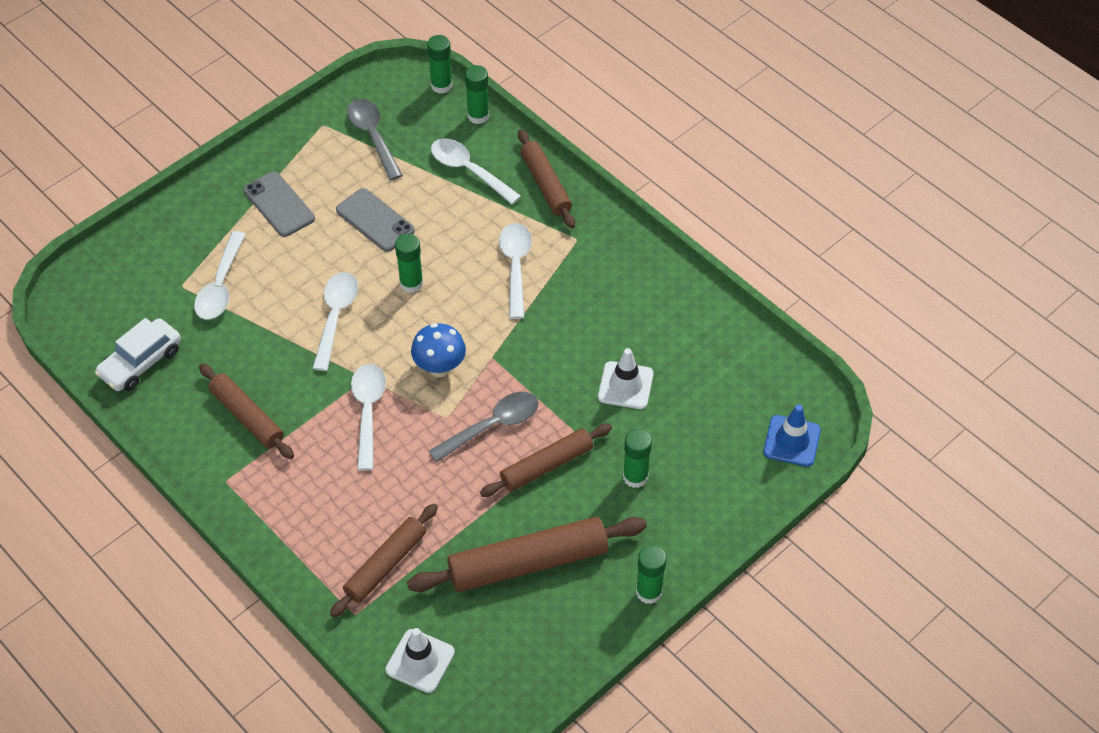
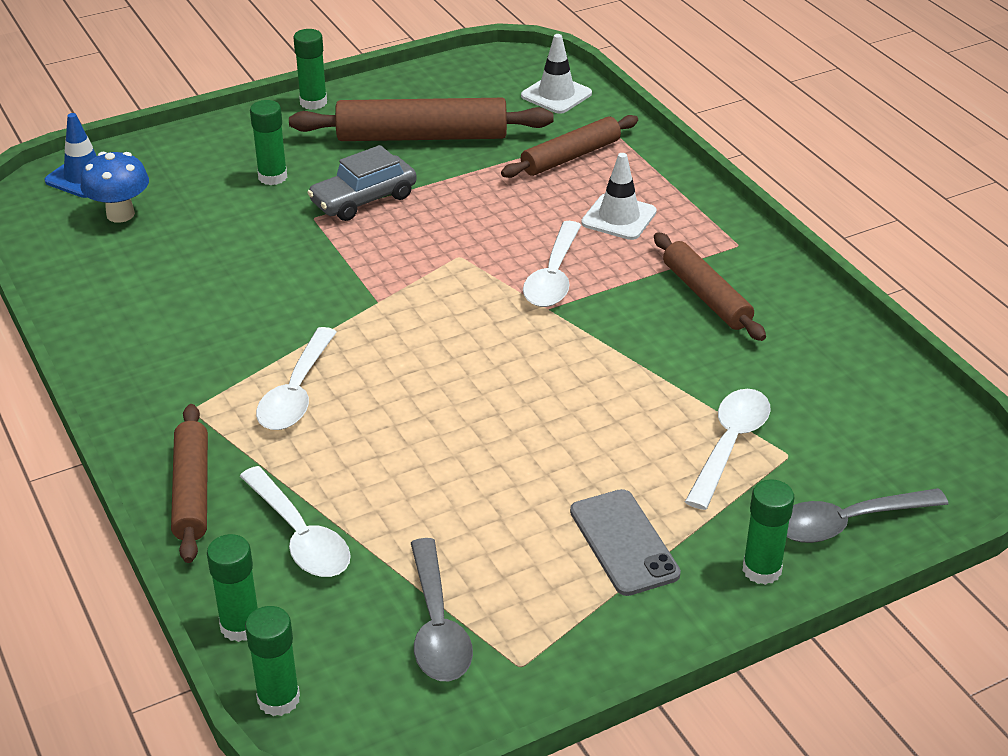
camera: 165 degrees left, 15 degrees down
white car [95,318,181,391] -> none
white spoon [312,272,358,371] -> none
grey phone [336,188,415,252] -> none
green glue stick [395,234,423,293] -> green glue stick moved to [743,479,794,585]
blue mushroom [411,323,466,377] -> blue mushroom moved to [80,152,149,223]
grey spoon [429,392,539,462] -> grey spoon moved to [787,488,948,543]
brown rolling pin [480,424,612,497] -> grey car [307,145,417,221]
white traffic cone [598,348,654,409] -> white traffic cone moved to [581,153,657,240]

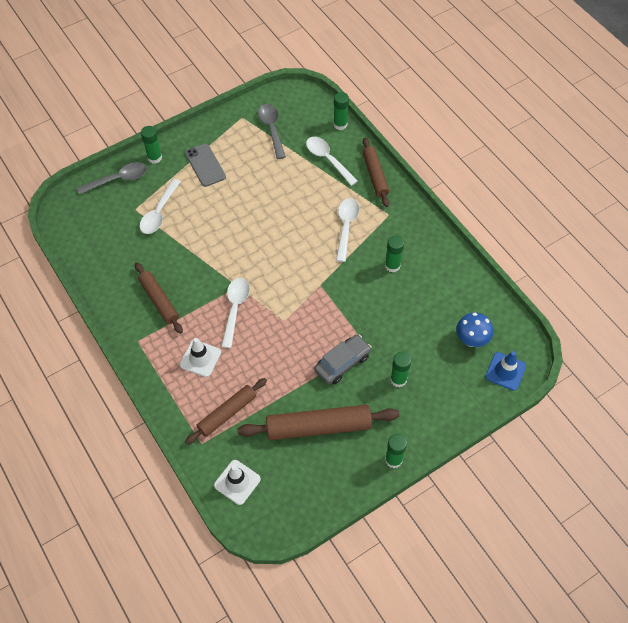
camera: 175 degrees right, 20 degrees up
green glue stick [245,606,300,716] -> green glue stick moved to [385,235,404,273]

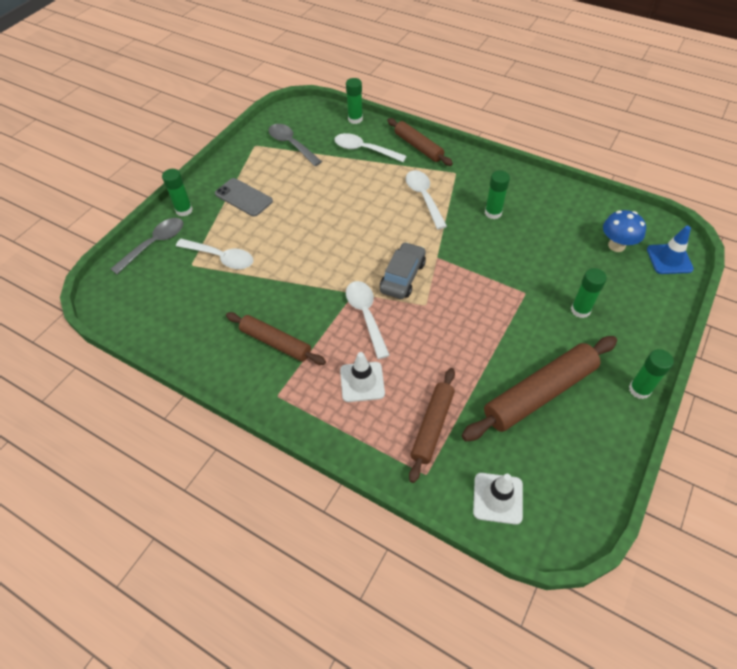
camera: 25 degrees left, 5 degrees down
white spoon [140,179,181,234] -> white spoon turned 60 degrees counterclockwise [176,239,253,269]
grey car [314,334,372,384] -> grey car moved to [380,242,426,299]

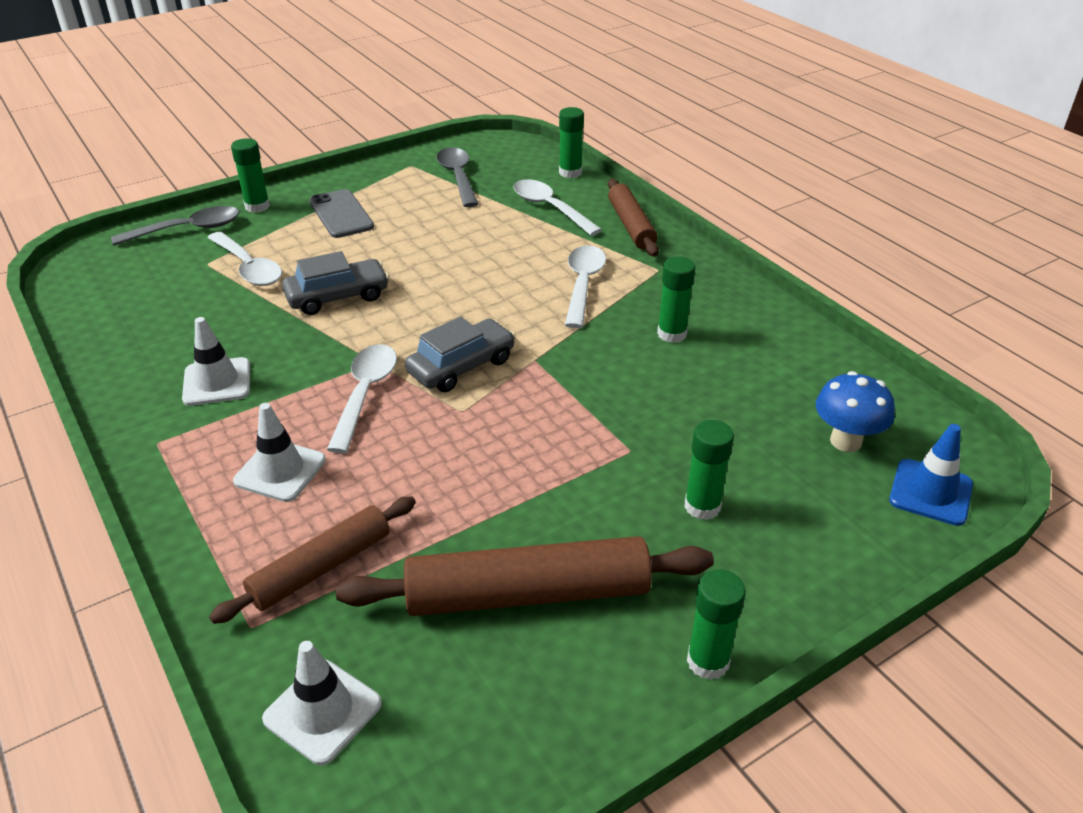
camera: 25 degrees right, 15 degrees down
brown rolling pin [226,312,326,365] -> white traffic cone [182,317,250,406]
none -> grey car [282,251,389,315]

